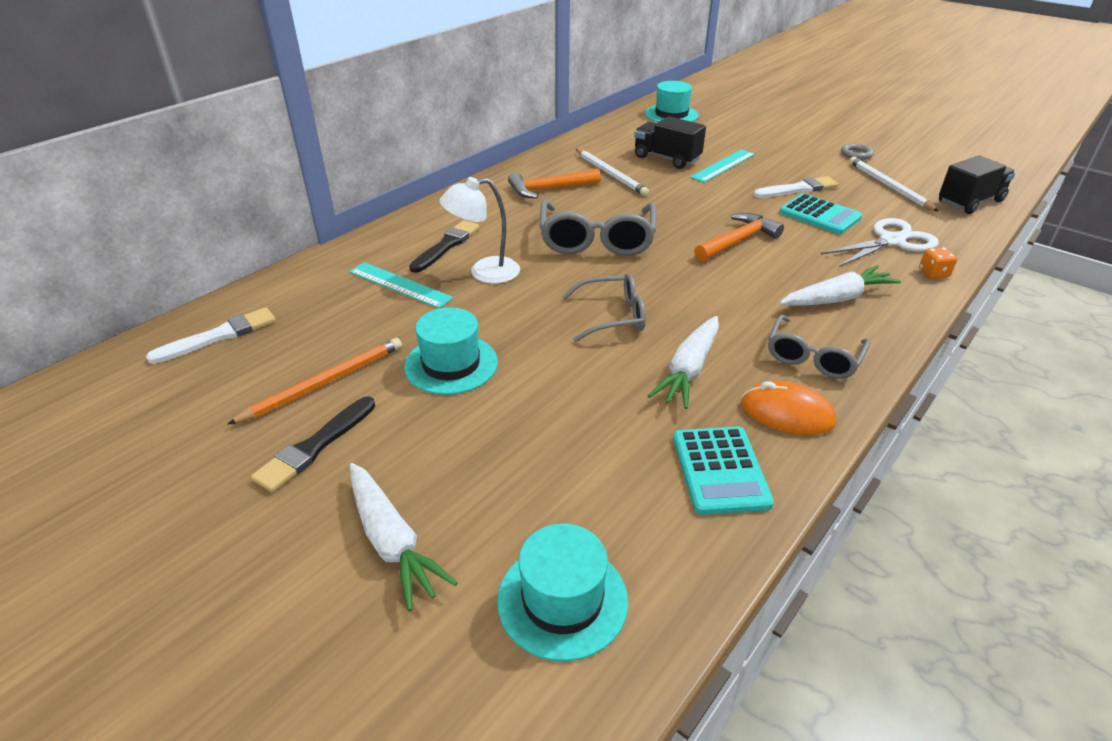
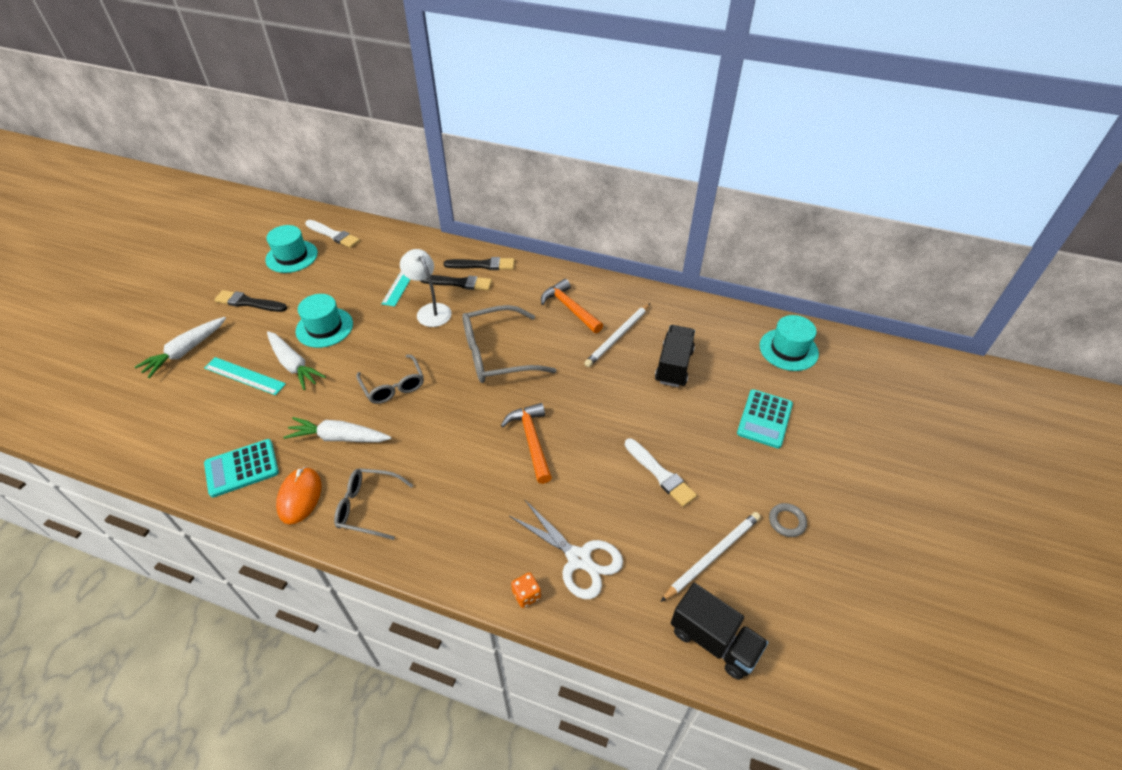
camera: 70 degrees right, 10 degrees up
orange pencil [227,338,402,425] -> none
turquoise hat [497,523,628,661] -> turquoise hat moved to [265,225,318,273]
turquoise ruler [690,149,755,182] -> turquoise ruler moved to [204,357,286,395]
orange hammer [694,213,784,261] -> orange hammer turned 135 degrees counterclockwise [501,403,552,484]
turquoise calculator [779,193,862,234] -> turquoise calculator moved to [737,389,793,448]
white carrot [780,265,901,306] -> white carrot moved to [267,331,326,390]
none -> black brush [444,257,515,270]

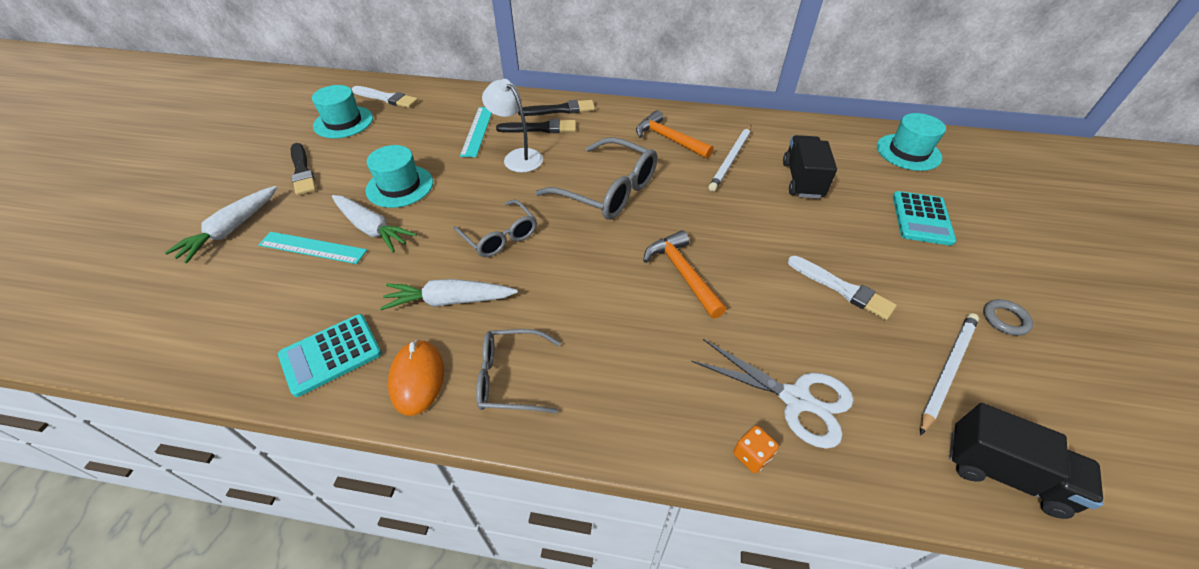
camera: 10 degrees left, 0 degrees up
black brush [214,290,287,312] -> black brush turned 120 degrees counterclockwise [291,143,316,195]
grey glasses [462,305,556,383] -> grey glasses turned 120 degrees counterclockwise [535,137,657,220]

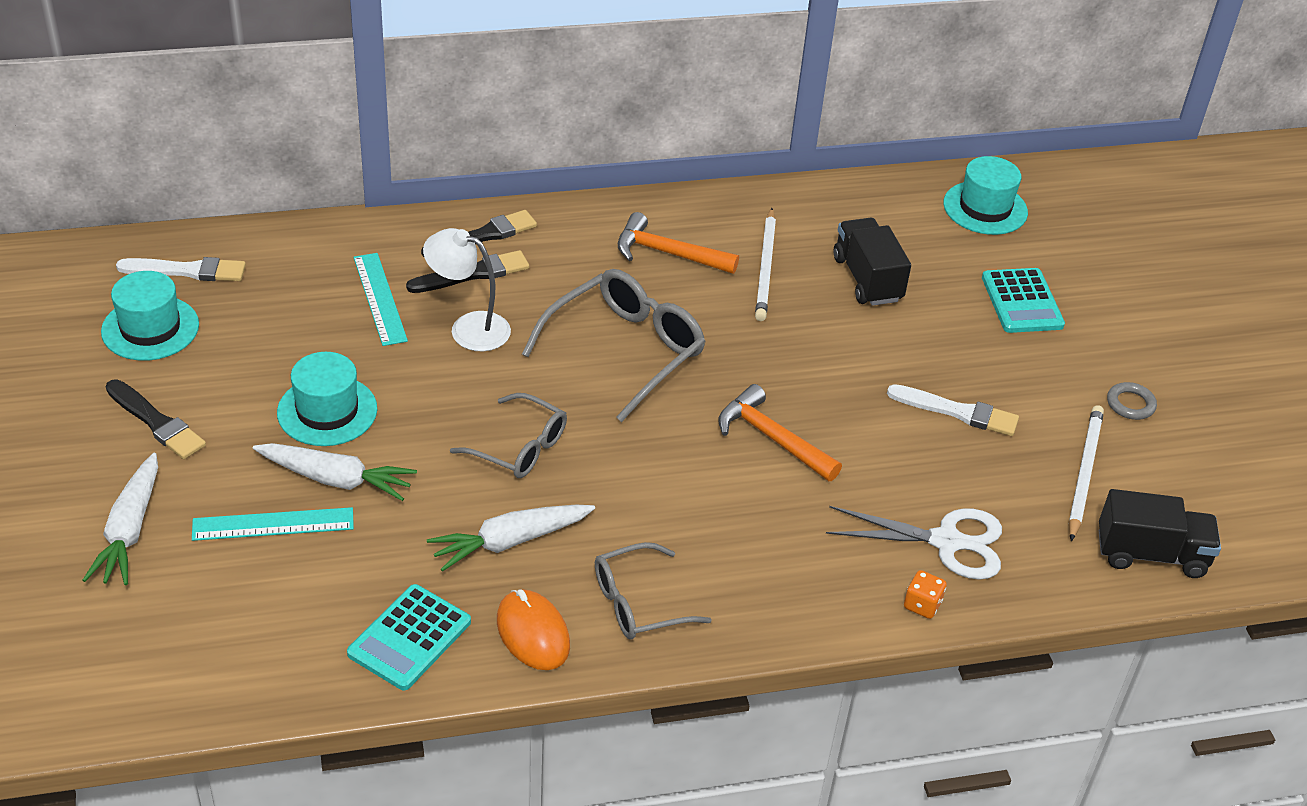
camera: 25 degrees left, 5 degrees down
grey glasses [535,137,657,220] -> grey glasses turned 60 degrees counterclockwise [522,269,706,422]

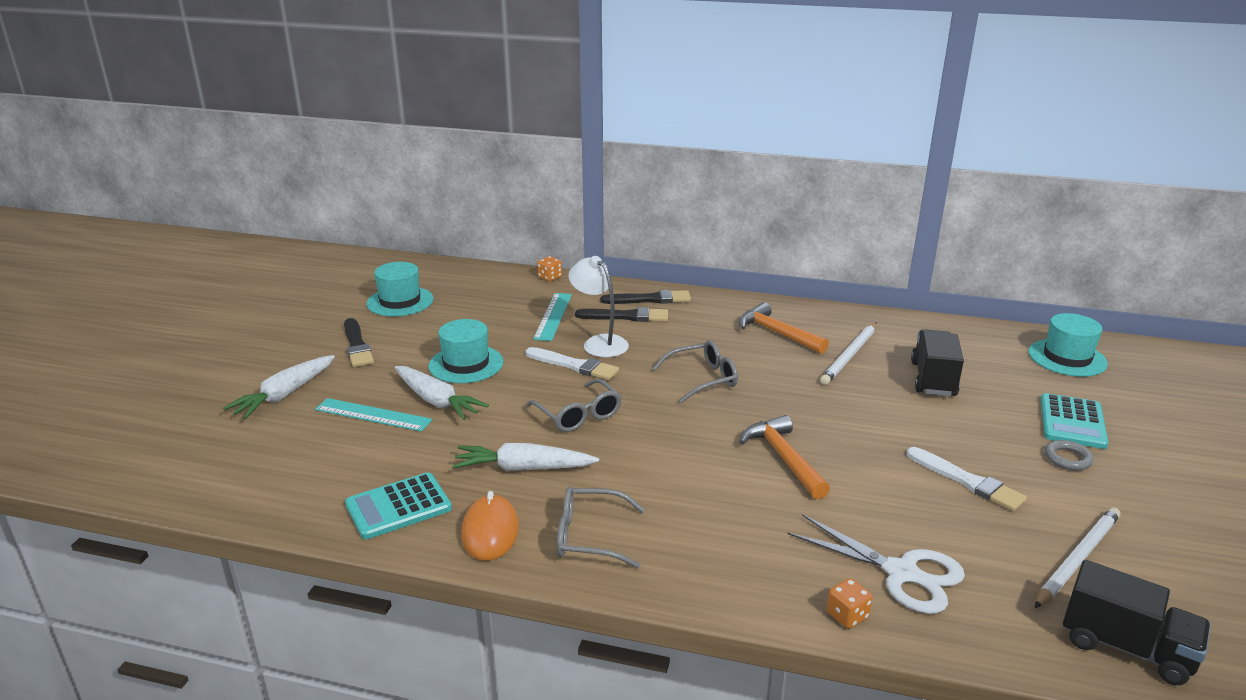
camera: 30 degrees right, 15 degrees down
white brush [116,257,246,281] -> white brush moved to [526,347,619,380]
grey glasses [522,269,706,422] -> grey glasses [652,340,738,403], size x0.63
grey ring [1107,382,1157,420] -> grey ring moved to [1045,440,1094,471]
none -> orange dice [537,256,562,281]

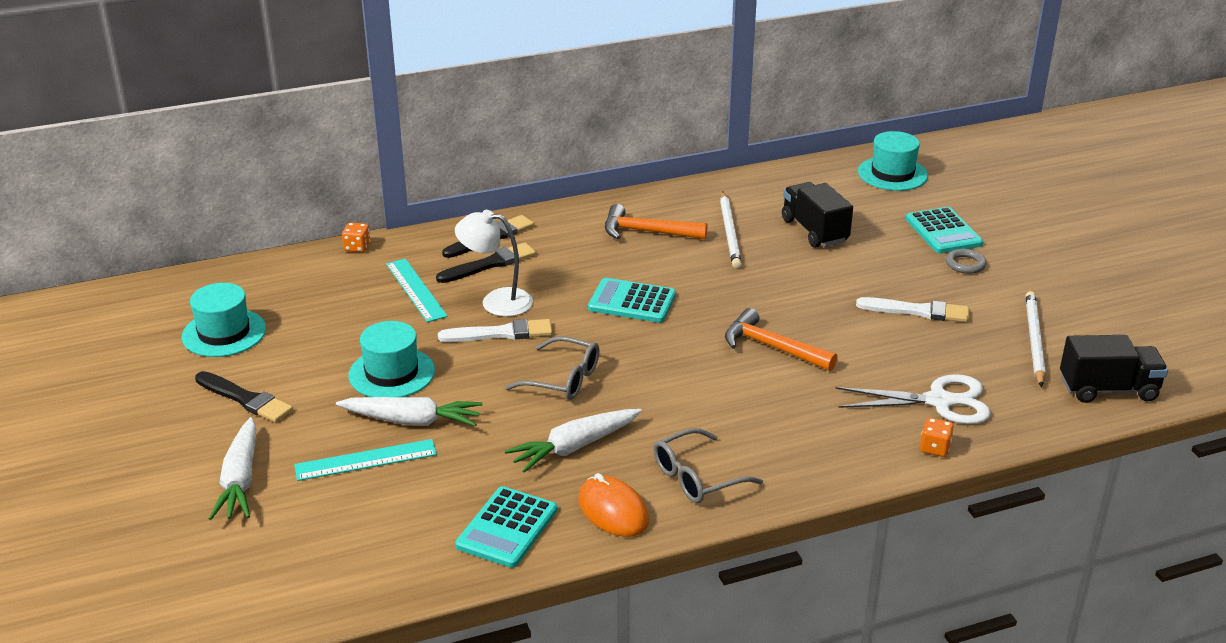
camera: 35 degrees left, 5 degrees up
grey glasses [652,340,738,403] -> turquoise calculator [588,278,676,323]

